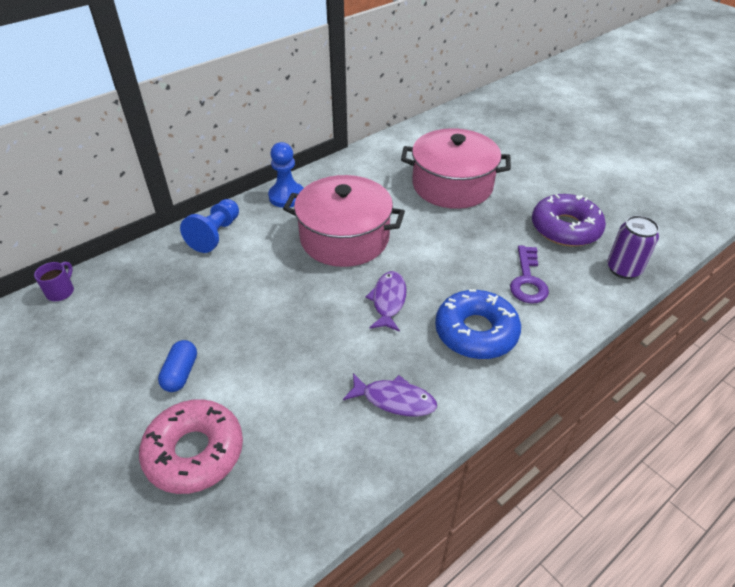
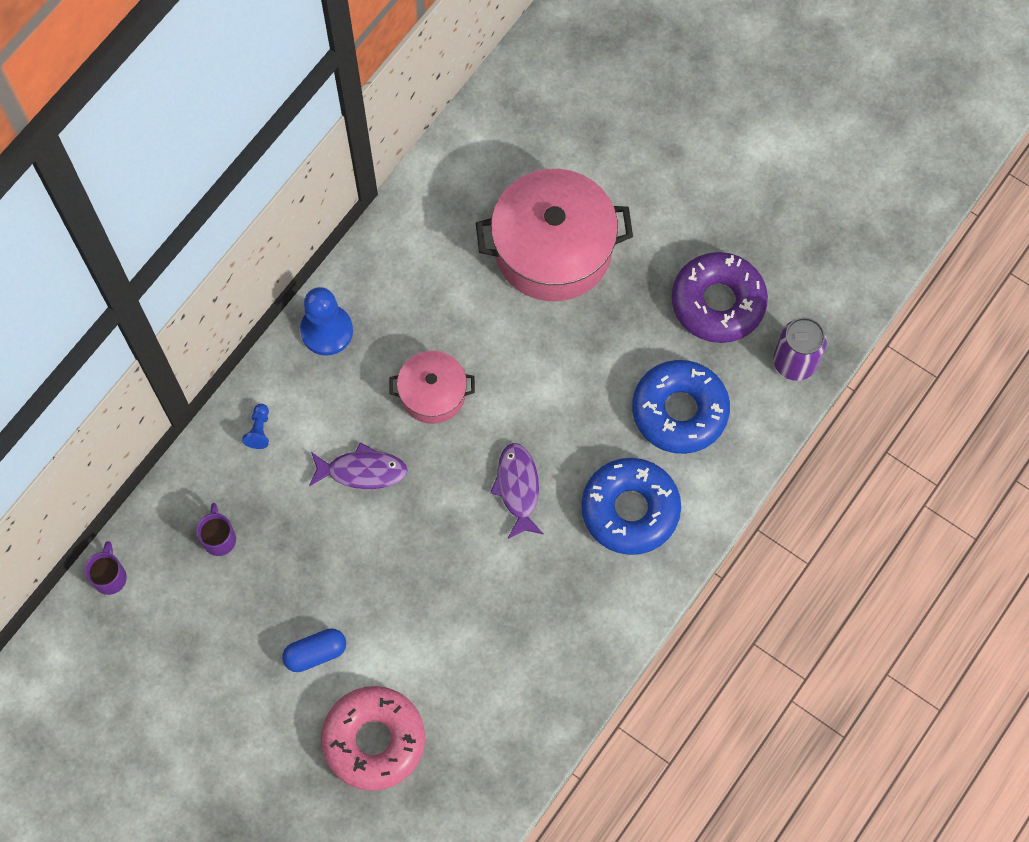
camera: 15 degrees left, 25 degrees up
blue capsule [158,340,197,392] -> blue capsule turned 75 degrees clockwise [282,628,346,672]
blue pawn [180,199,239,253] -> blue pawn [242,404,269,449], size x0.49
pink pot [283,175,405,267] -> pink pot [389,351,475,424], size x0.54
purple fish [343,373,437,417] -> purple fish moved to [309,442,408,489]
purple key [510,245,549,304] -> blue donut [632,360,730,454]
none -> purple mug [196,503,236,556]

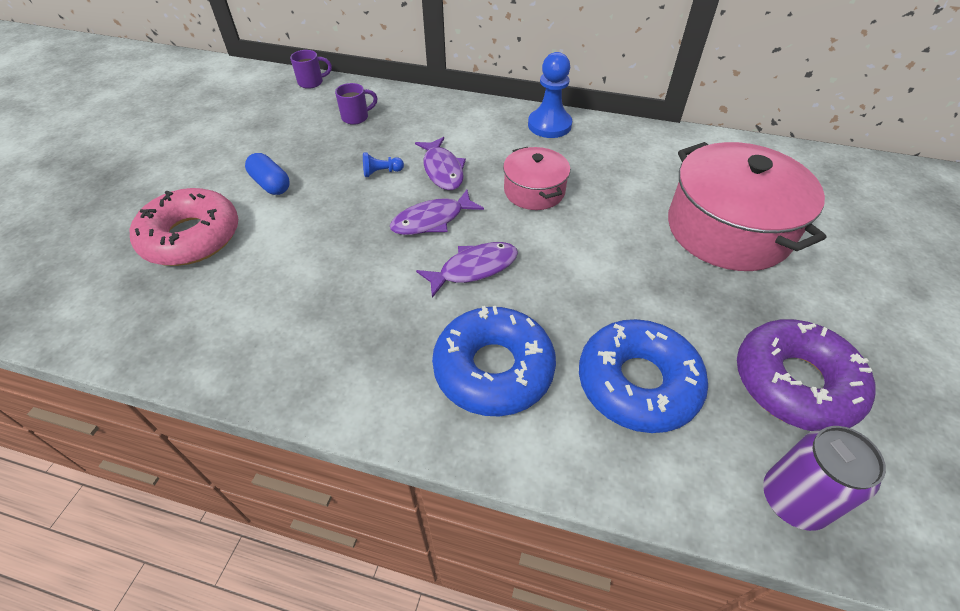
camera: 70 degrees right, 20 degrees down
blue pawn [242,404,269,449] -> blue pawn moved to [363,153,404,177]
none -> purple fish [390,190,484,235]

